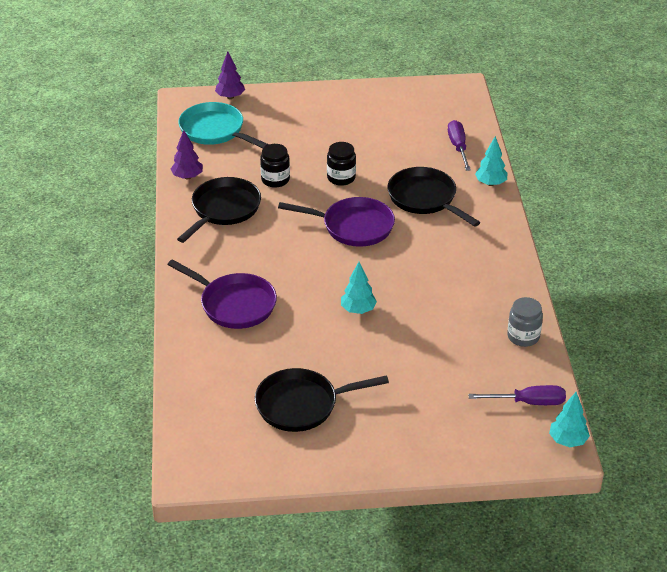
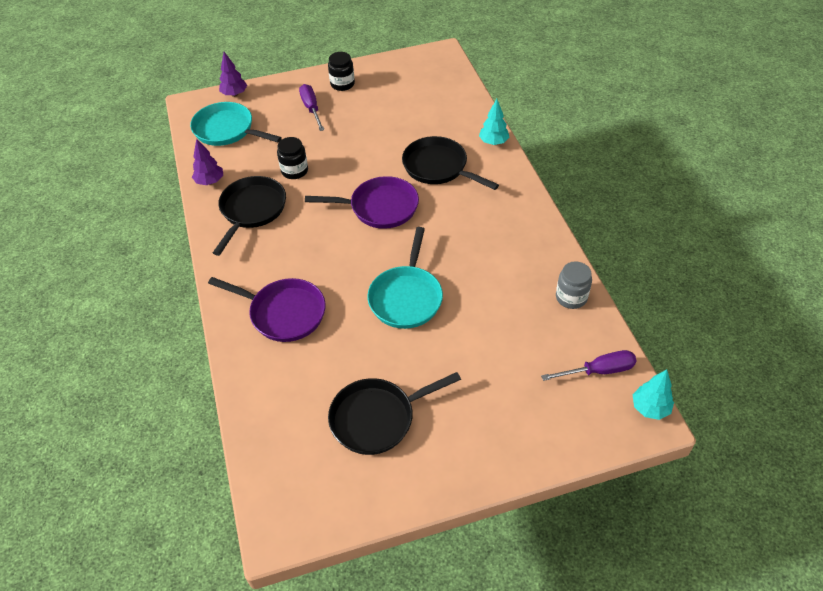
camera: 10 degrees left, 10 degrees up
black jar [327,142,356,186] -> black jar moved to [328,52,355,91]
turquoise tree [341,262,377,314] -> turquoise pan [367,227,443,329]
purple screwdriver [448,120,471,171] -> purple screwdriver moved to [299,84,324,131]

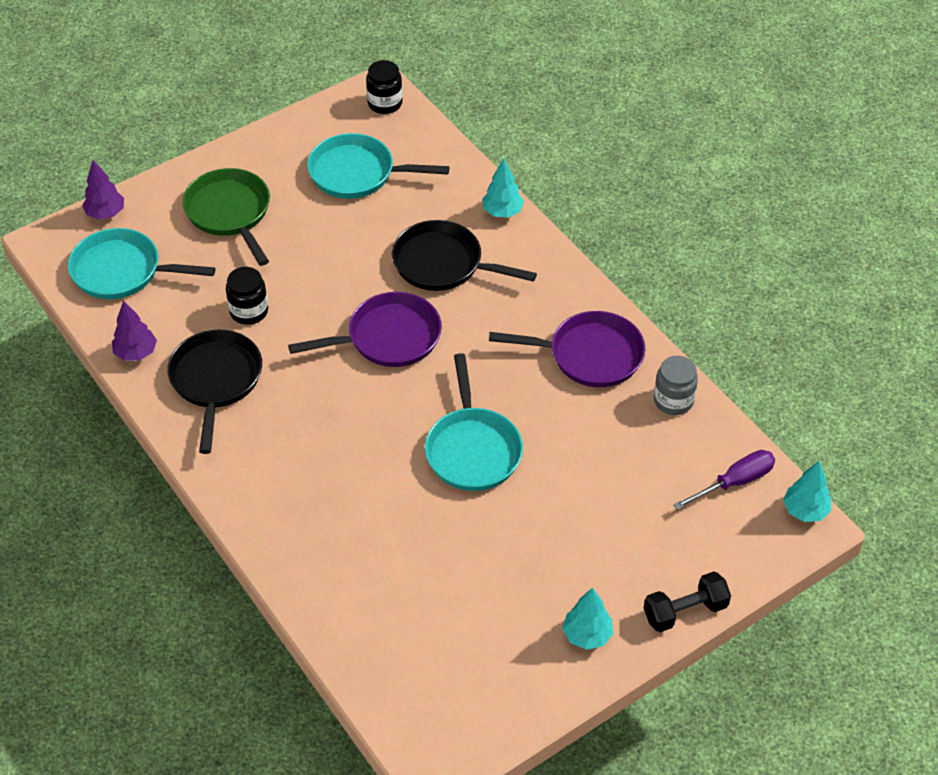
camera: 20 degrees left, 0 degrees up
purple pan [208,277,326,342] -> purple pan moved to [489,311,646,387]
purple screwdriver [299,84,324,131] -> green pan [182,168,270,266]
black jar [328,52,355,91] -> black jar moved to [366,60,402,114]
black pan [328,372,461,455] -> none
none -> turquoise pan [307,133,449,199]
none -> turquoise tree [562,588,613,650]
none -> black dumbbell [644,571,731,632]

